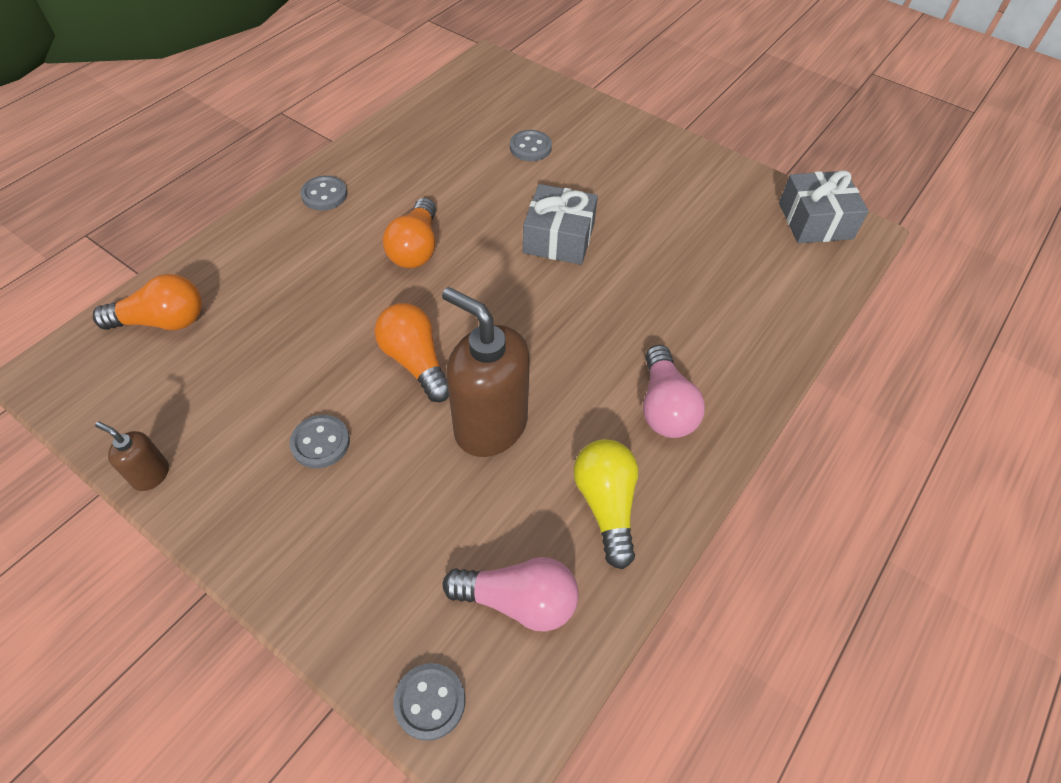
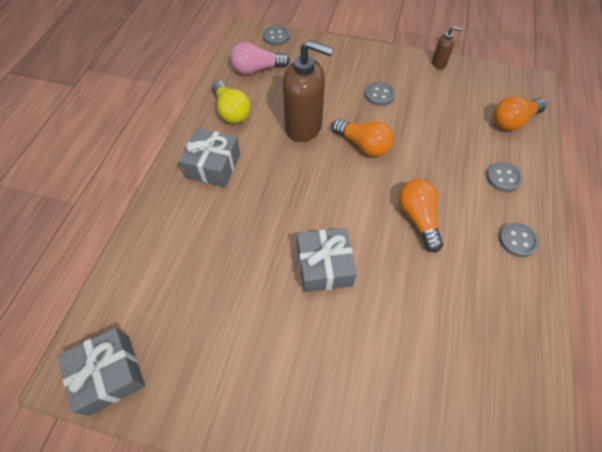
camera: 160 degrees right, 5 degrees up
grey button [510,130,552,161] -> grey button moved to [486,162,523,192]
pink light bulb [643,345,705,438] -> grey gift [179,128,240,187]

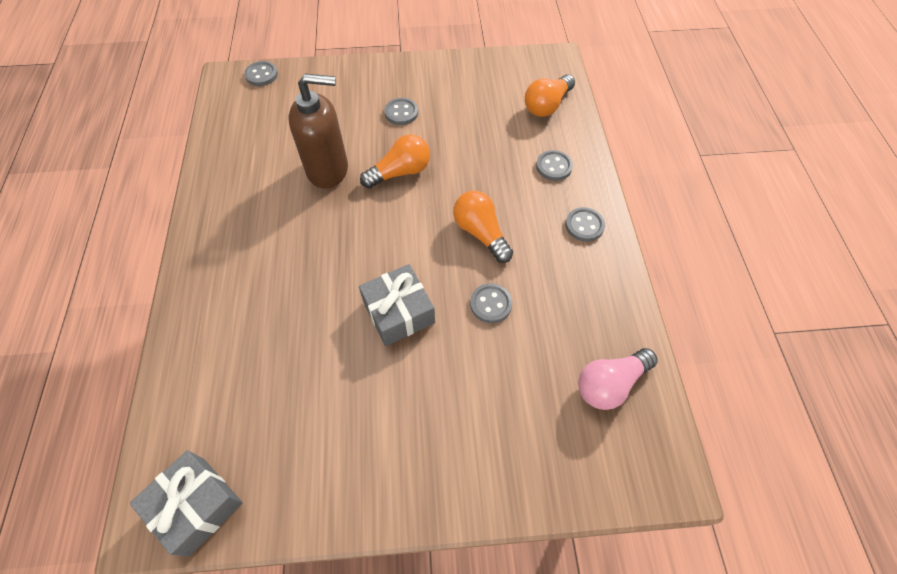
camera: 20 degrees left, 0 degrees up
grey gift [179,128,240,187] -> none
yellow light bulb [212,81,251,124] -> none
pink light bulb [231,42,290,75] -> pink light bulb moved to [578,348,658,410]
orange light bulb [332,119,394,157] -> orange light bulb turned 45 degrees counterclockwise [360,134,430,188]
brown soap dispenser [432,26,463,69] -> none
none -> grey button [470,283,512,323]

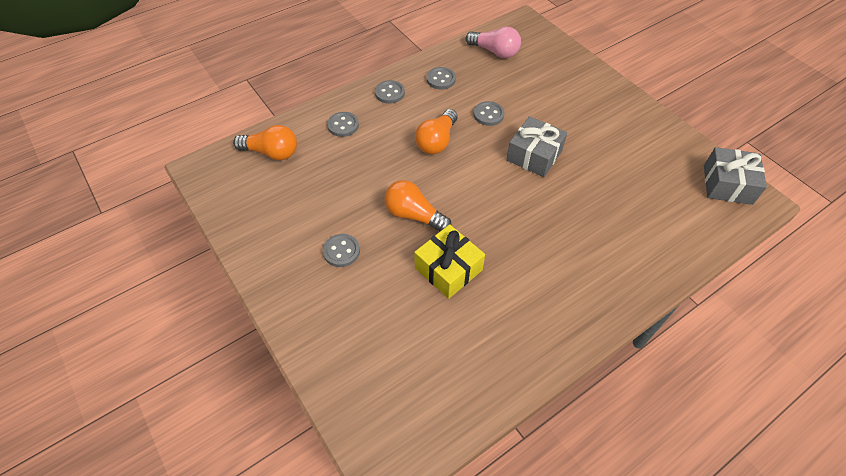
camera: 120 degrees left, 5 degrees down
grey button [244,61,278,86] -> grey button moved to [427,67,456,90]
brown soap dispenser [289,74,348,189] -> yellow gift [414,224,485,299]

